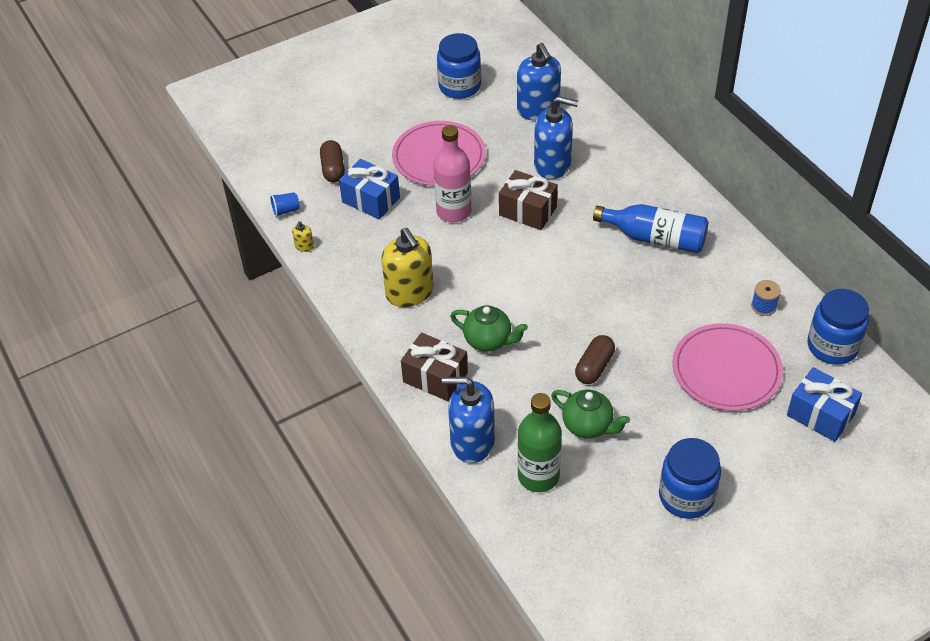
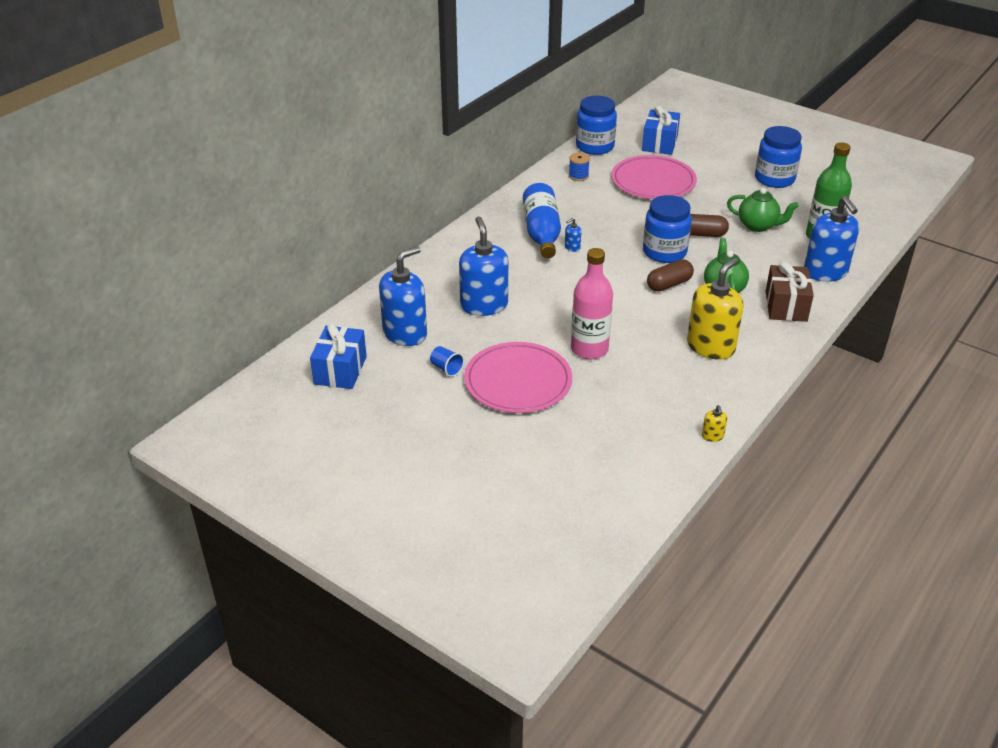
camera: 115 degrees left, 10 degrees down
blue cup [270,192,300,217] -> blue cup moved to [430,346,464,377]
yellow soap dispenser [292,221,314,252] -> yellow soap dispenser turned 90 degrees clockwise [702,405,727,442]
brown capsule [320,140,345,182] -> brown capsule moved to [647,259,694,292]
blue gift [339,159,400,219] -> blue gift moved to [310,323,367,389]
blue jar [437,33,481,99] -> blue jar moved to [643,195,692,263]
brown gift [499,170,558,230] -> none
green teapot [551,390,630,439] -> green teapot turned 105 degrees clockwise [727,188,799,232]
none -> blue soap dispenser [565,218,581,252]

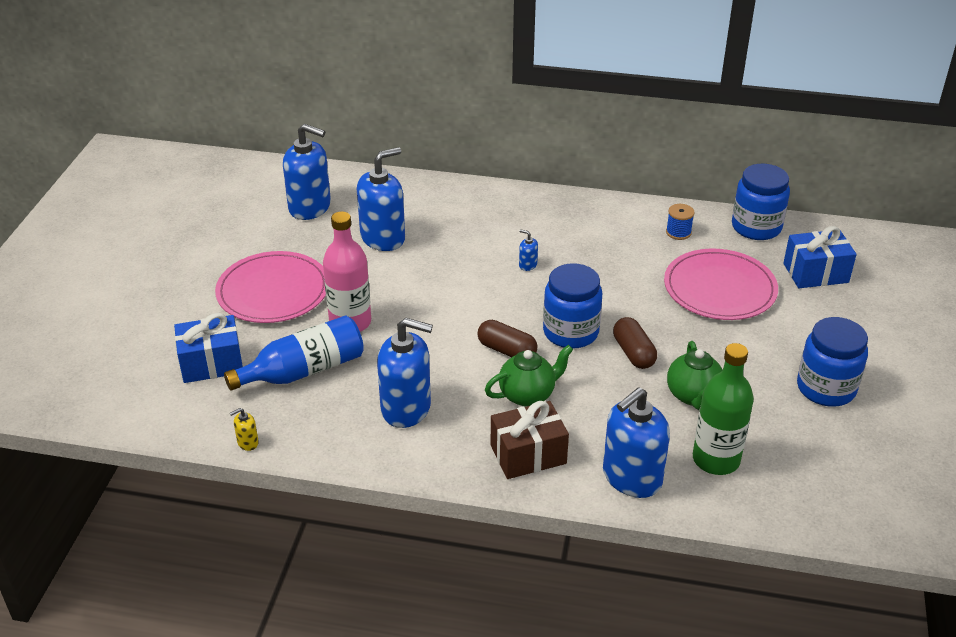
camera: 65 degrees right, 0 degrees up
blue gift [310,323,367,389] -> blue gift moved to [174,313,243,383]
blue cup [430,346,464,377] -> none
blue bottle [523,183,561,258] -> blue bottle moved to [224,316,364,391]
yellow soap dispenser [687,258,743,359] -> blue soap dispenser [377,318,433,428]

